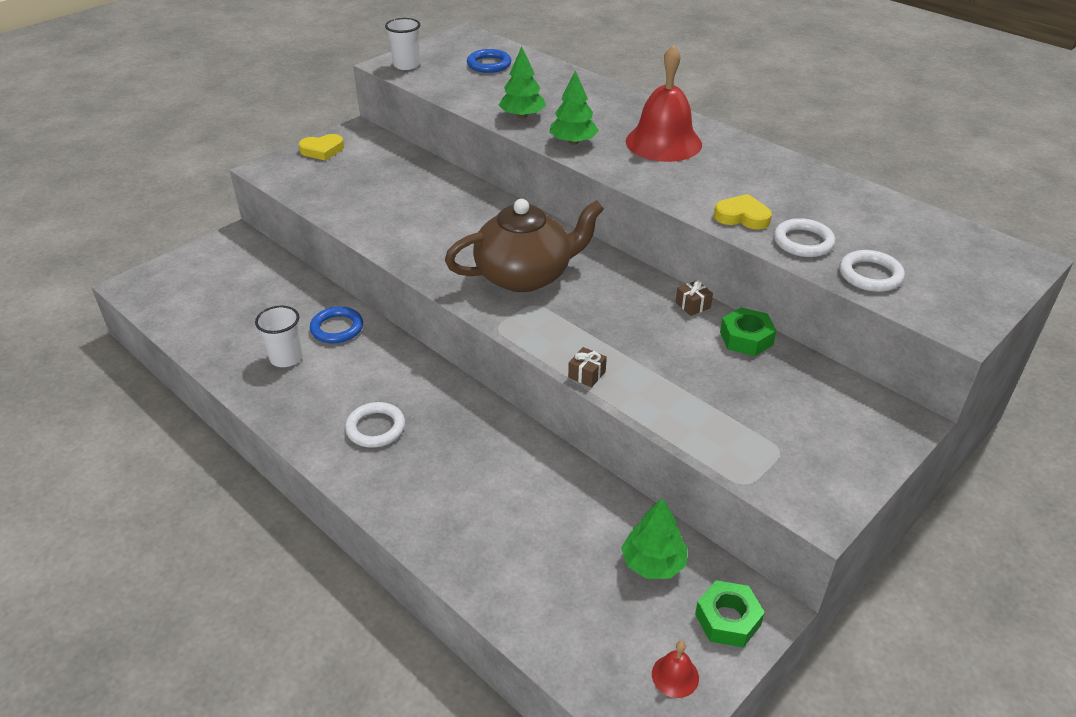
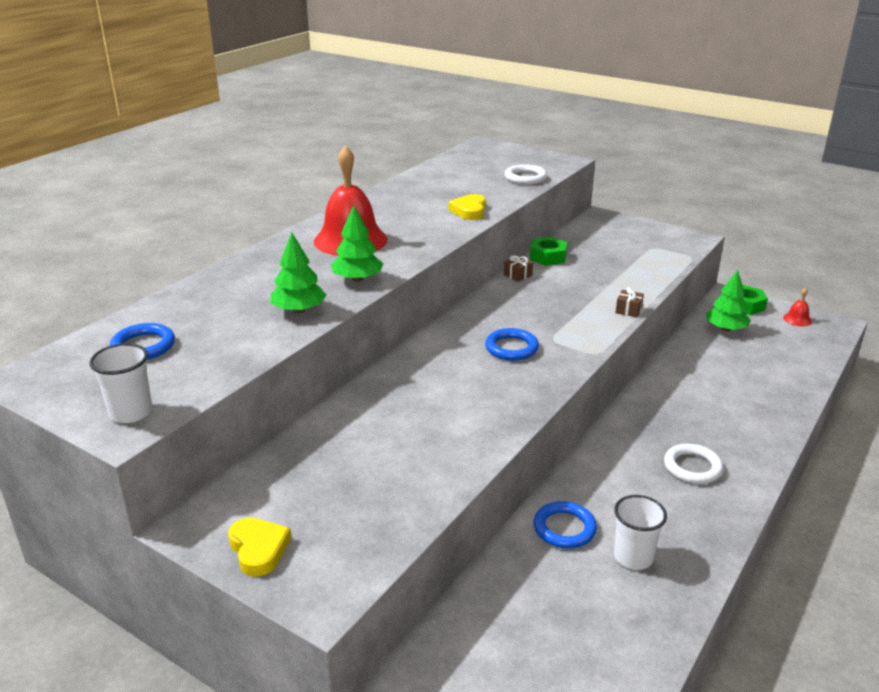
camera: 100 degrees left, 10 degrees down
brown teapot [445,199,604,292] -> blue ring [485,328,539,361]
white ring [774,218,835,257] -> none

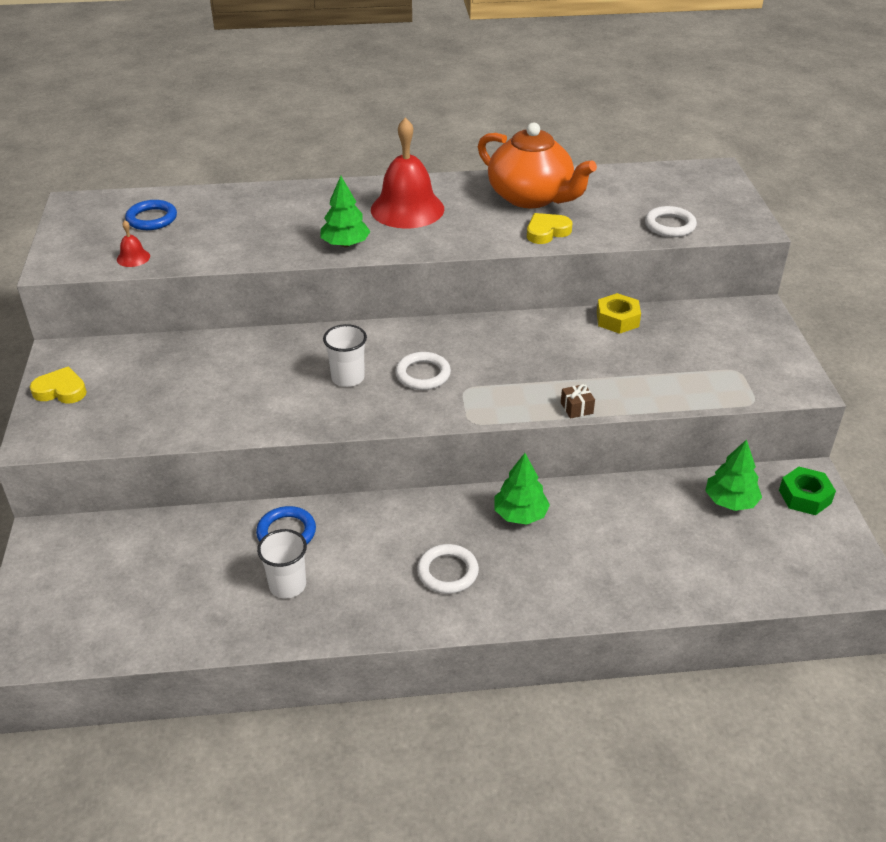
camera: 50 degrees right, 10 degrees up
white cup [90,343,153,423] -> white cup moved to [323,324,367,387]
yellow heart [228,517,291,576] -> yellow heart turned 105 degrees counterclockwise [30,367,87,404]
green tree [270,232,326,313] -> green tree moved to [494,453,550,525]
blue ring [485,328,539,361] -> white ring [395,352,451,390]
brown gift [504,255,533,282] -> none
green nut [530,237,567,266] -> yellow nut [597,293,641,334]
red bell [783,288,812,326] -> red bell moved to [117,220,150,267]
none -> orange teapot [478,123,597,208]

